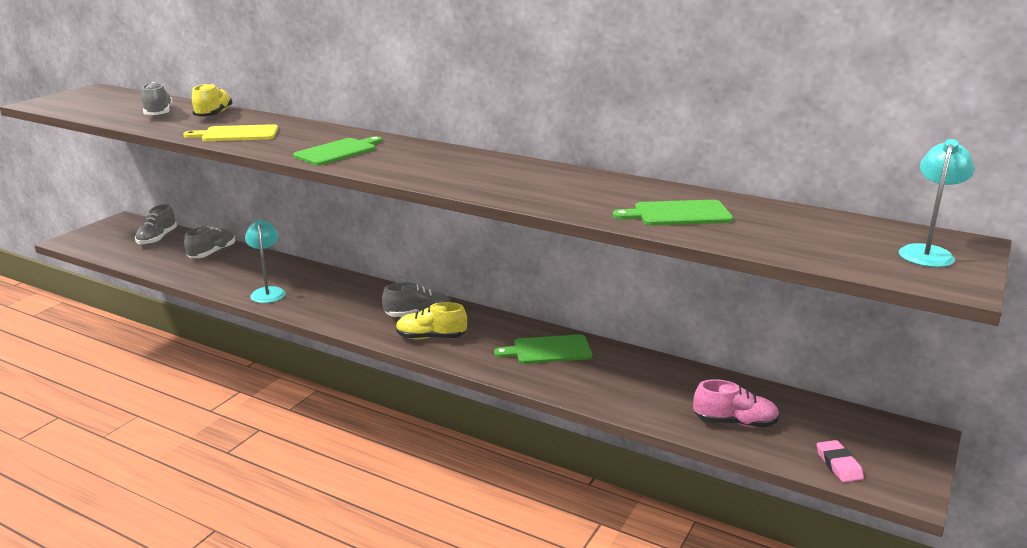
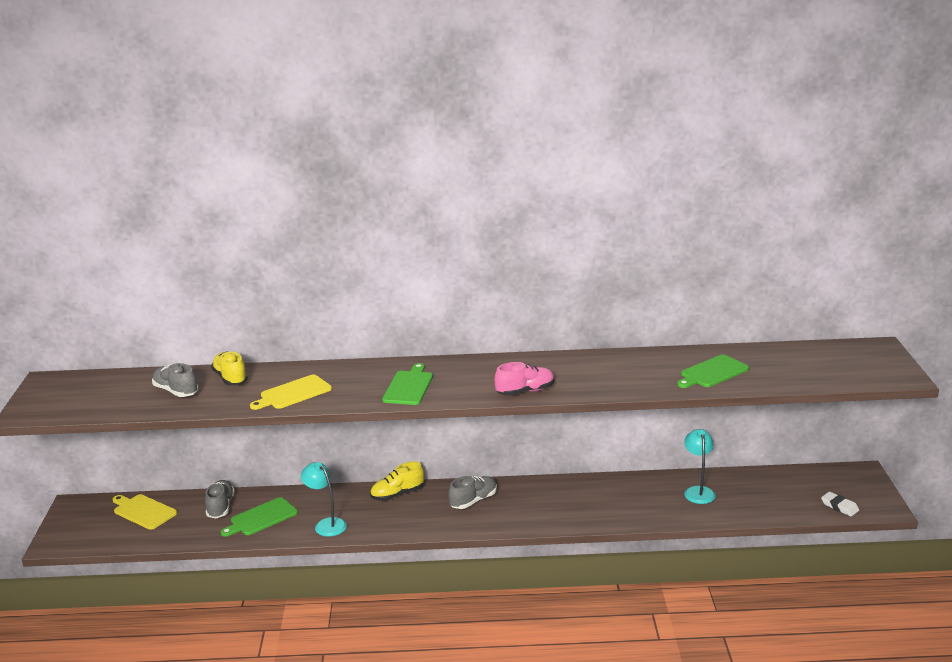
camera: 30 degrees left, 0 degrees up
grey shoe [135,204,177,245] -> yellow cutting board [113,494,177,530]
yellow shoe [396,302,467,339] -> yellow shoe moved to [370,462,424,501]
green cutting board [494,334,592,364] -> green cutting board moved to [221,497,298,537]
pink shoe [693,379,780,427] -> pink shoe moved to [494,362,554,396]
pink eraser [817,440,864,482] -> white eraser [821,492,859,517]
turquoise lamp [899,139,974,267] -> turquoise lamp moved to [684,429,716,504]

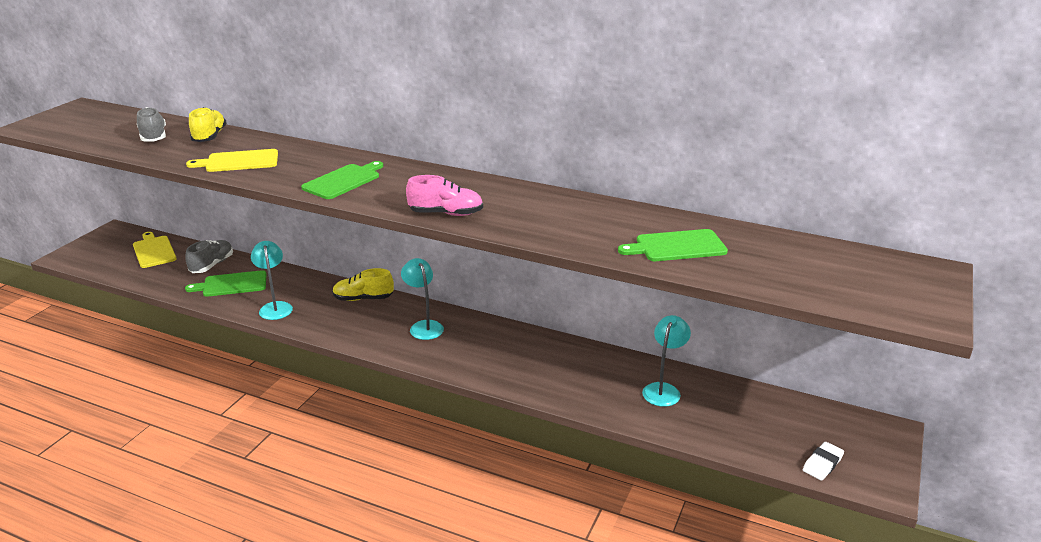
camera: 25 degrees right, 5 degrees up
grey shoe [448,476,497,509] -> turquoise lamp [401,258,444,340]
white eraser [821,492,859,517] -> white eraser turned 60 degrees clockwise [803,442,844,481]

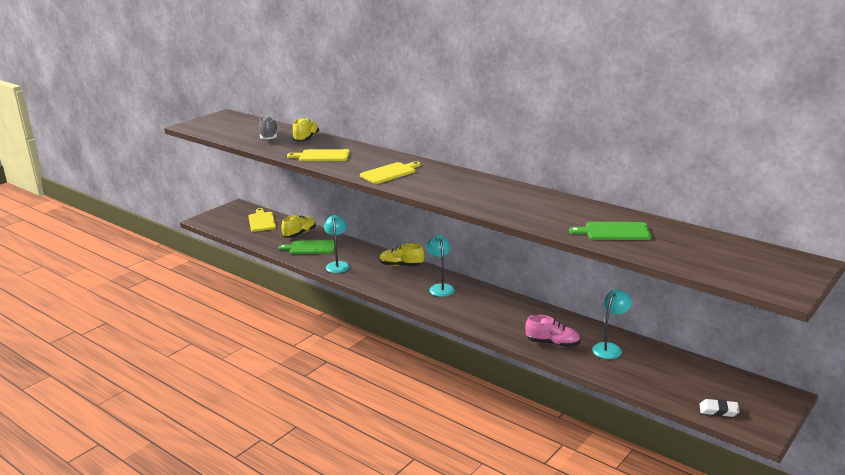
camera: 15 degrees right, 5 degrees down
grey shoe [185,240,233,273] -> yellow shoe [281,215,316,238]
green cutting board [301,161,383,199] -> yellow cutting board [360,161,421,184]
pink shoe [406,175,483,216] -> pink shoe moved to [525,315,580,347]
white eraser [803,442,844,481] -> white eraser turned 45 degrees clockwise [699,399,740,417]

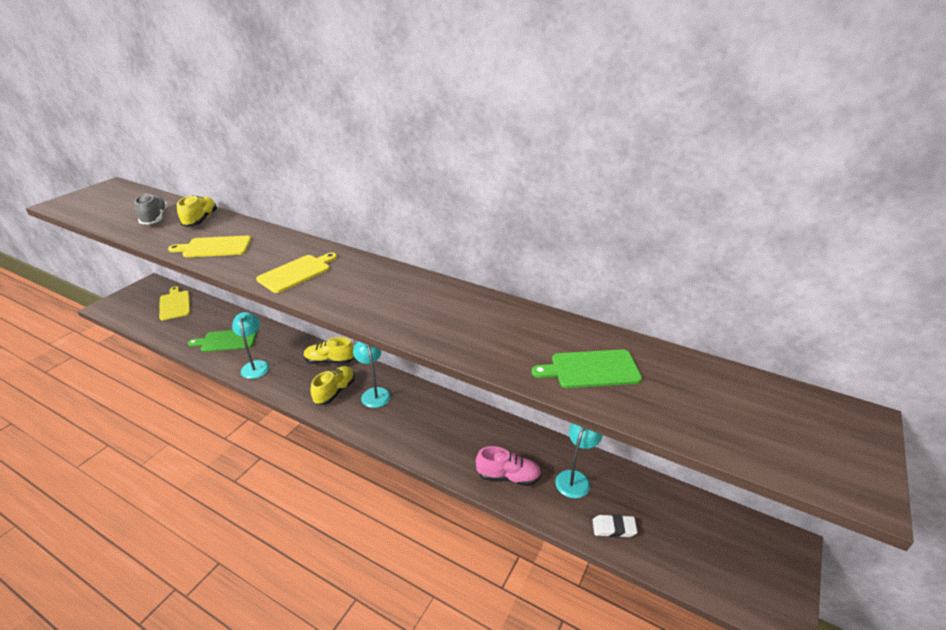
camera: 10 degrees left, 10 degrees up
yellow shoe [281,215,316,238] -> yellow shoe moved to [310,366,355,405]
white eraser [699,399,740,417] -> white eraser moved to [592,514,637,537]

